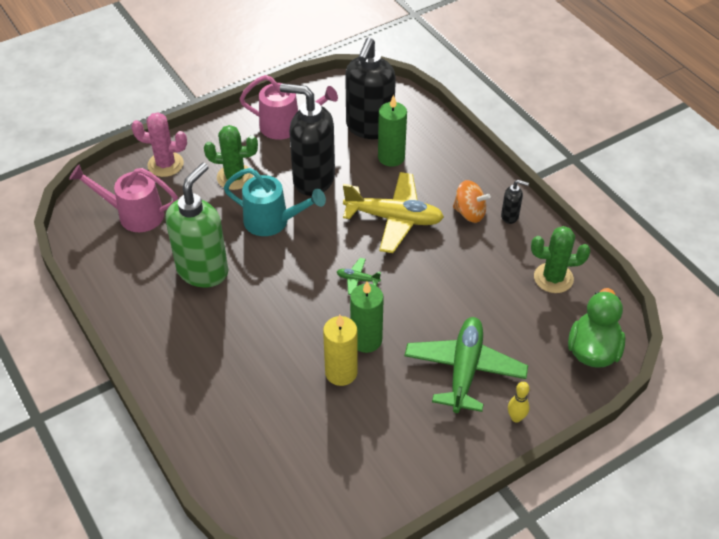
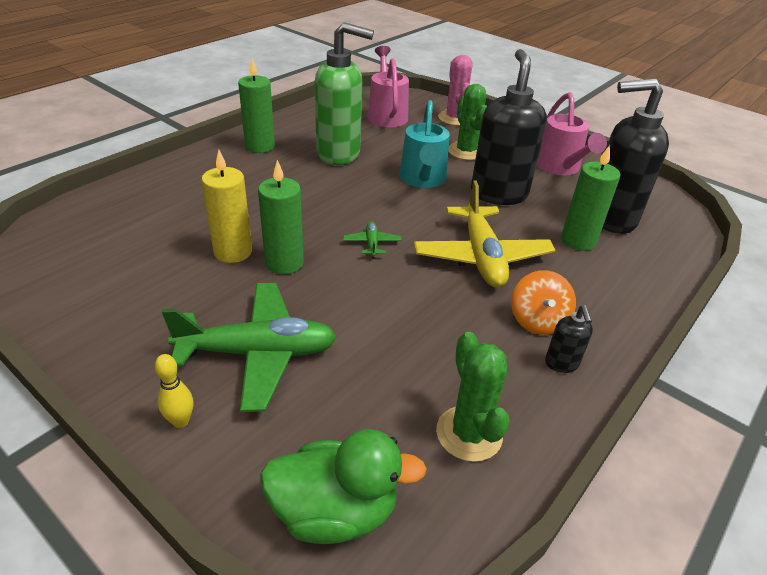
camera: 70 degrees right, 10 degrees down
none -> green candle [238,58,275,153]

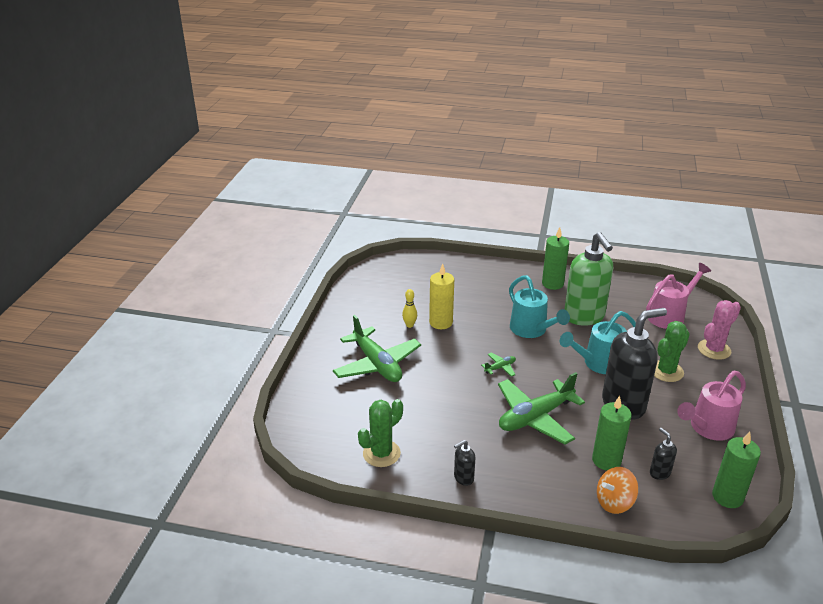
camera: 65 degrees right, 5 degrees down
yellow bowling pin [155,354,193,428] -> yellow bowling pin moved to [402,289,417,328]
green candle [258,160,304,274] -> green candle moved to [712,431,761,508]
green duck [260,429,427,544] -> none
yellow plane [414,181,555,287] -> green plane [498,372,585,445]
orange spinning top [511,270,576,335] -> orange spinning top moved to [597,467,639,514]
black soap dispenser [602,78,669,234] -> black soap dispenser [650,428,677,480], size x0.43
none -> turquoise watering can [509,275,570,338]

